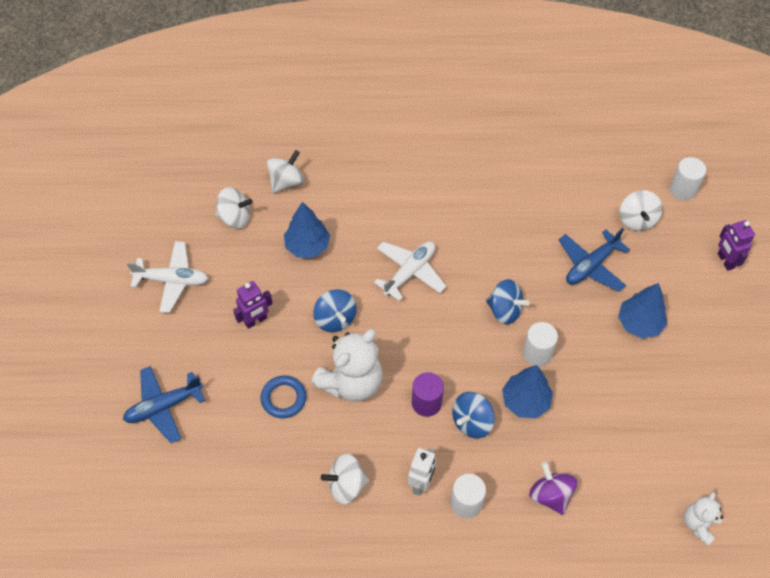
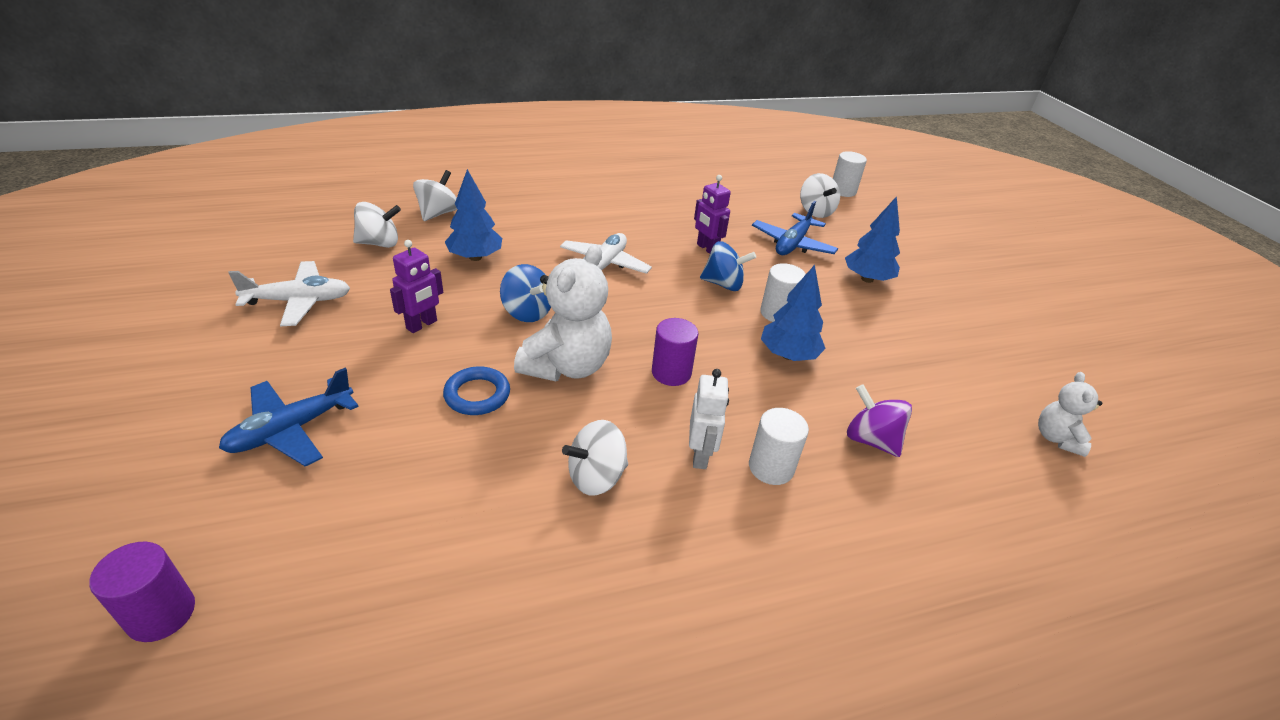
camera: 20 degrees left, 20 degrees down
blue spinning top [452,392,495,438] -> none
purple robot [718,220,755,271] -> purple robot moved to [694,175,731,254]
none -> purple cylinder [89,542,195,642]

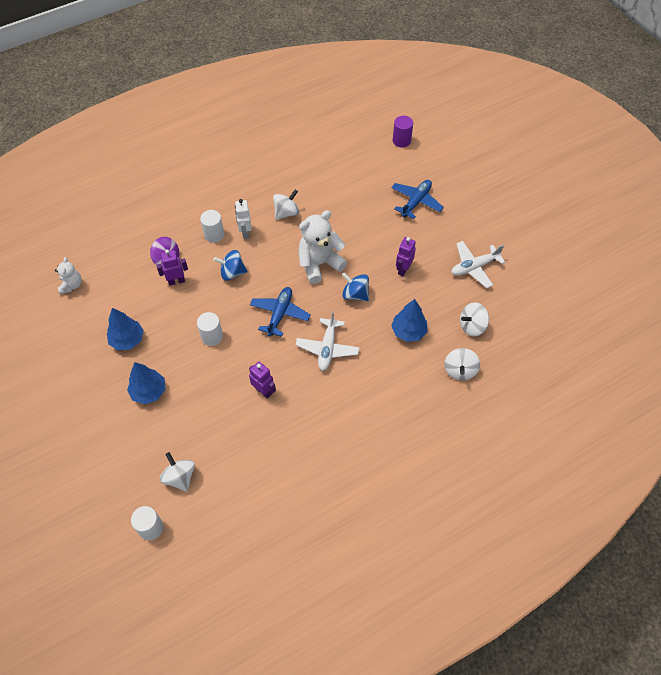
camera: 170 degrees right, 20 degrees up
blue ring [443,366,510,415] -> none
white teddy bear [514,244,612,381] -> white teddy bear turned 45 degrees clockwise [298,210,347,284]
purple cylinder [652,318,698,386] -> none
blue spinning top [700,241,756,291] -> blue spinning top moved to [214,250,248,281]
blue plane [752,201,838,255] -> blue plane moved to [250,287,311,337]
blue tree [761,265,826,361] -> blue tree moved to [107,308,144,351]
none -> purple robot [156,249,188,286]

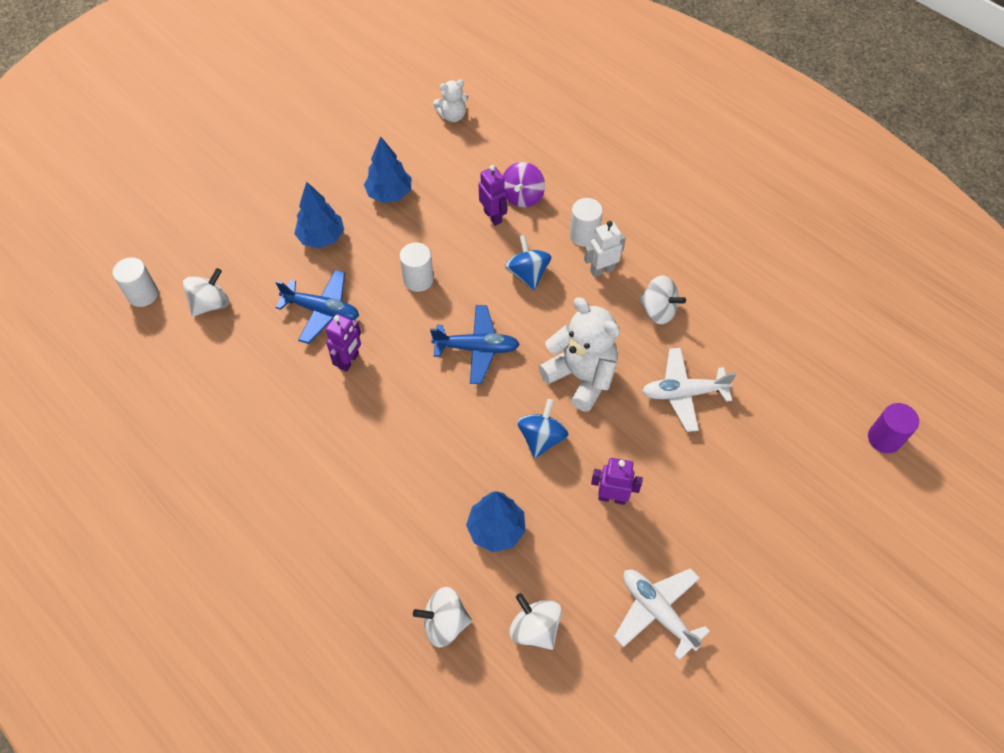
camera: 75 degrees right, 0 degrees up
white plane [295,311,360,371] -> white plane moved to [642,348,737,432]
blue plane [391,180,444,219] -> blue plane moved to [275,270,359,344]

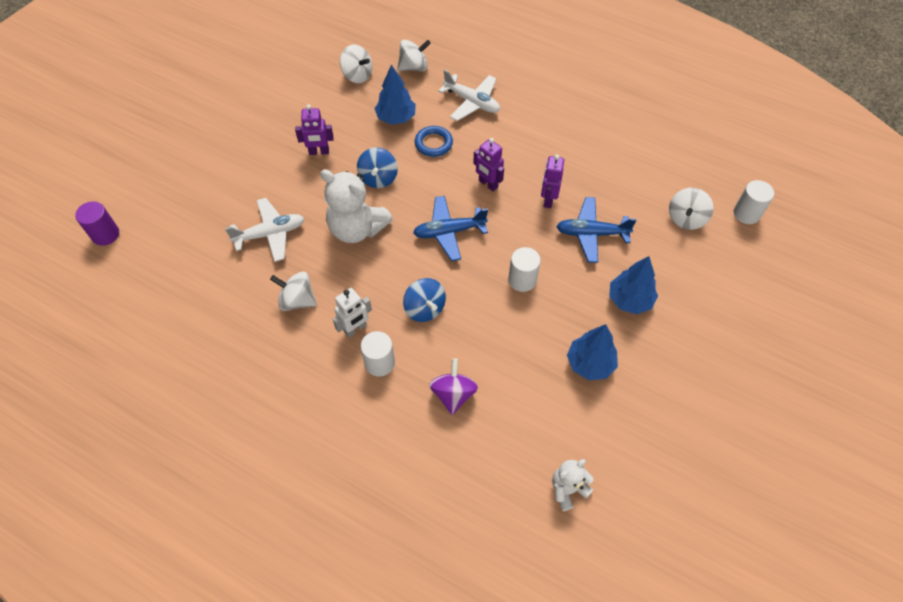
camera: 165 degrees right, 0 degrees up
purple robot [479,165,507,226] -> purple robot moved to [473,138,504,191]
white plane [614,568,710,660] -> white plane moved to [438,69,500,121]
none -> blue ring [415,126,453,157]

